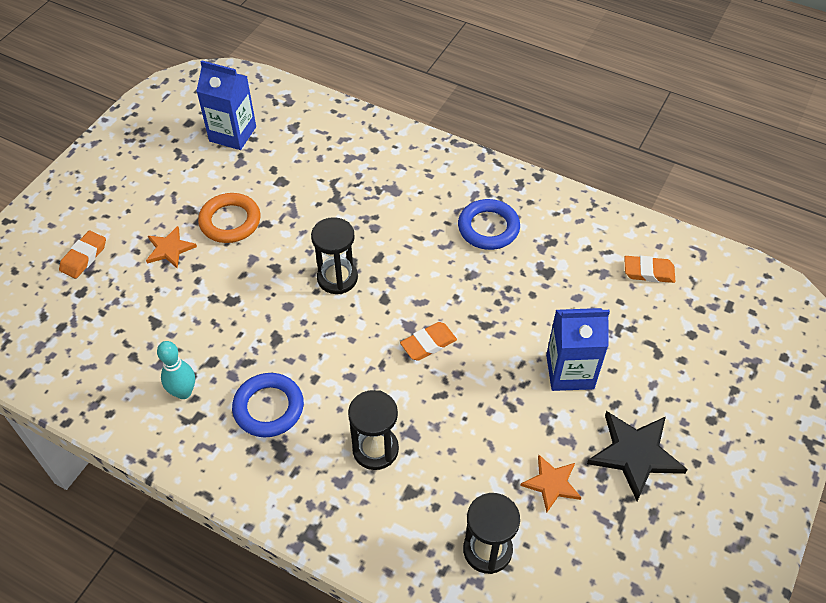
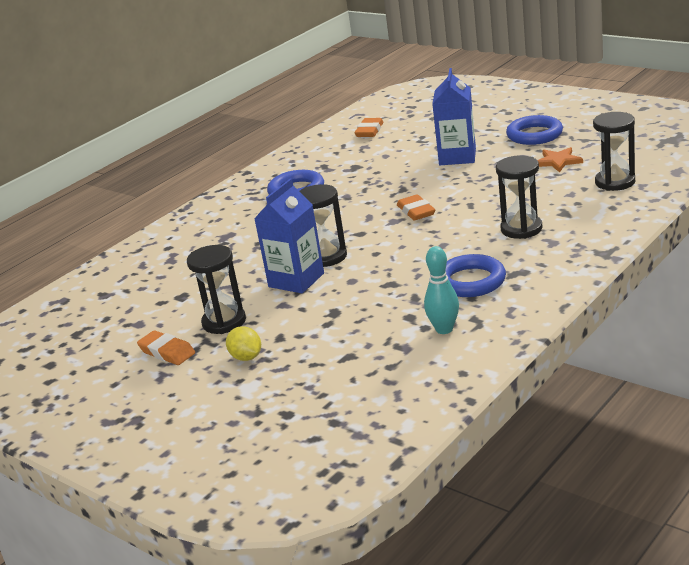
camera: 75 degrees left, 25 degrees down
orange eraser [59,231,106,279] -> orange eraser moved to [137,330,195,365]
orange star [146,226,197,268] -> yellow lemon [226,326,261,361]
blue carton [196,60,256,150] -> blue carton moved to [254,179,324,293]
orange ring [198,193,260,243] -> black hourglass [187,245,246,334]
black star [587,411,688,501] -> blue ring [506,115,563,145]

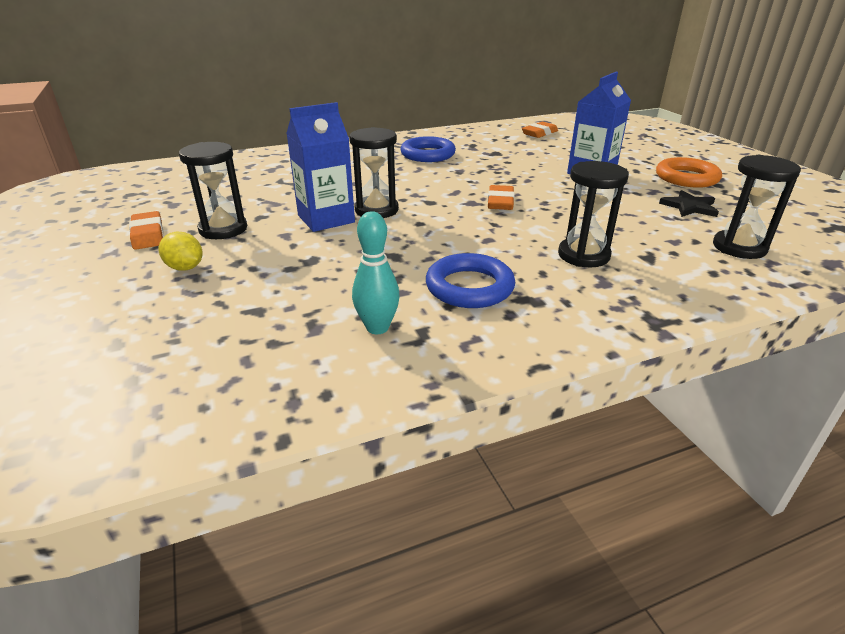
camera: 25 degrees right, 5 degrees up
yellow lemon [226,326,261,361] -> yellow lemon turned 45 degrees counterclockwise [159,232,203,271]
blue ring [506,115,563,145] -> orange ring [656,157,722,188]
orange star [537,147,583,173] -> black star [659,190,719,217]

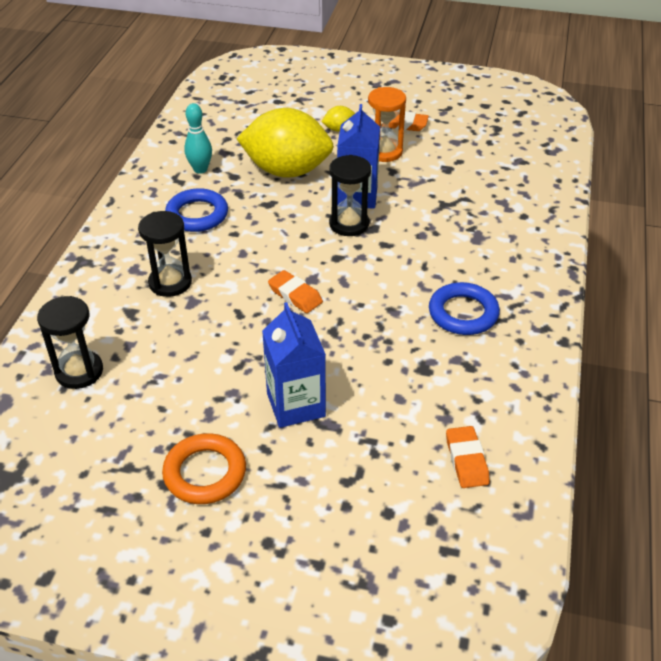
camera: 125 degrees right, 10 degrees up
black hourglass [179,142,247,239] -> orange hourglass [368,87,406,162]
black star [659,190,719,217] -> none
none -> yellow lemon [236,108,334,177]

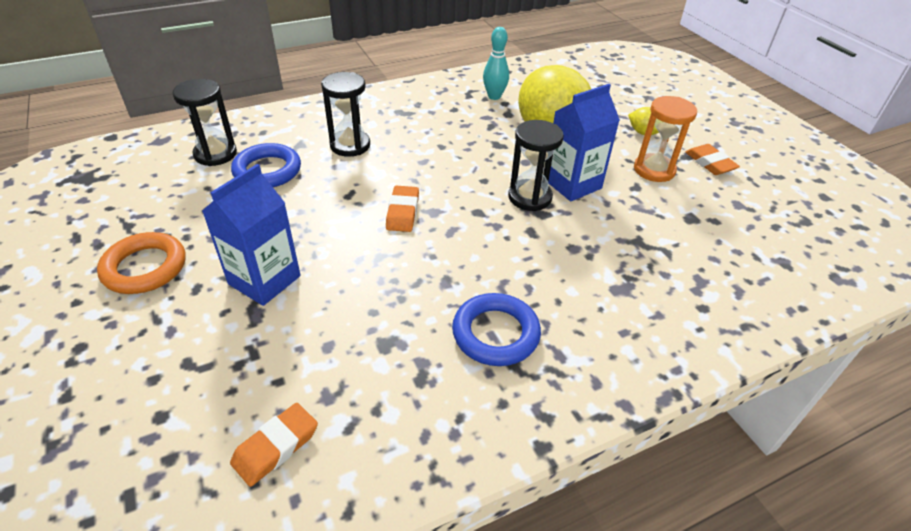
camera: 50 degrees right, 0 degrees up
blue ring [165,188,228,232] -> blue ring moved to [231,143,301,187]

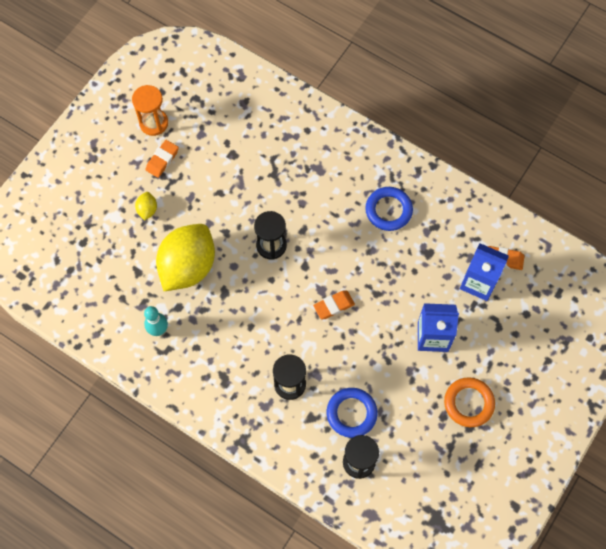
camera: 120 degrees left, 25 degrees up
blue carton [548,84,620,201] -> blue carton moved to [460,243,509,301]
orange hourglass [634,96,697,182] -> orange hourglass moved to [132,85,168,136]

